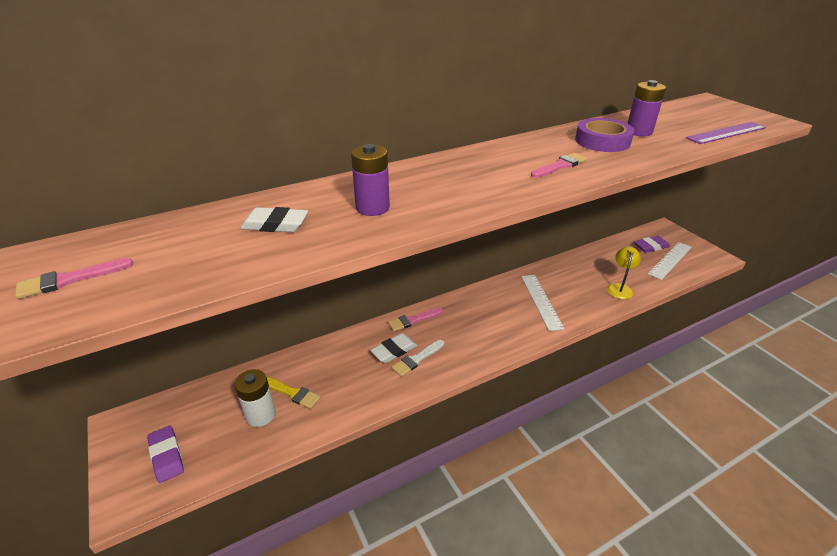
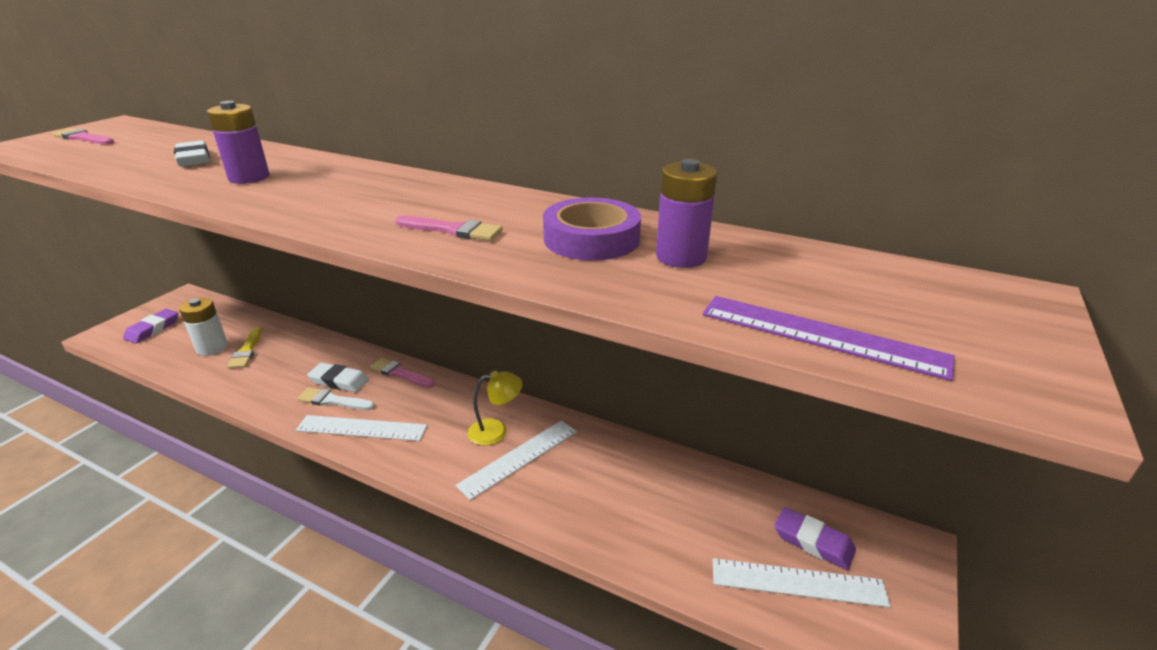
camera: 55 degrees right, 5 degrees down
yellow lamp [607,247,641,299] -> yellow lamp moved to [468,371,522,446]
none -> white ruler [296,415,427,441]

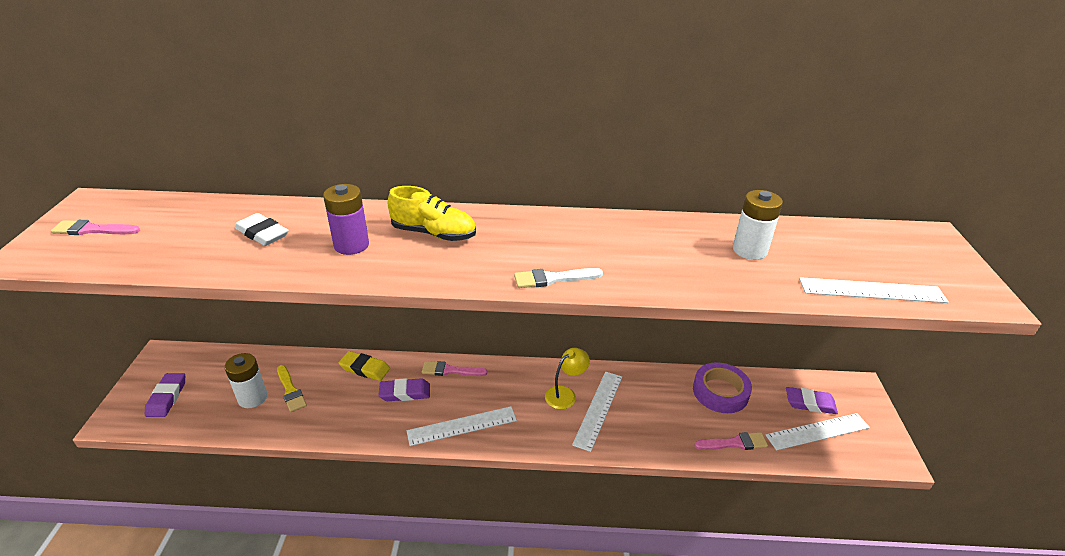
camera: 25 degrees left, 5 degrees up
white brush [297,387,375,410] -> white brush moved to [514,268,603,288]
white eraser [307,363,369,392] -> purple eraser [378,378,430,401]
pink brush [395,216,503,241] -> pink brush moved to [694,432,768,450]
purple tape [543,197,641,261] -> purple tape moved to [693,362,752,413]
purple battery [656,159,717,268] -> white battery [733,190,783,260]
purple ruler [702,296,955,381] -> white ruler [799,277,949,303]
none -> yellow eraser [339,351,390,381]
none -> yellow shoe [388,186,476,241]

